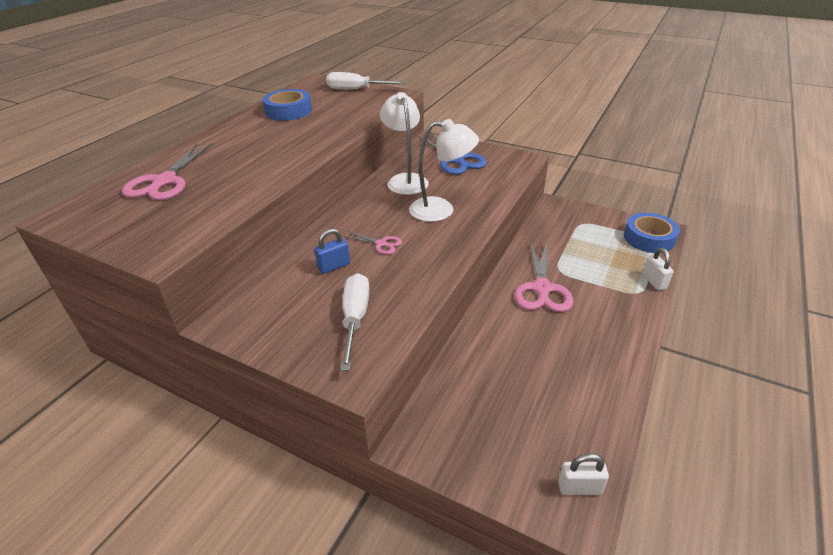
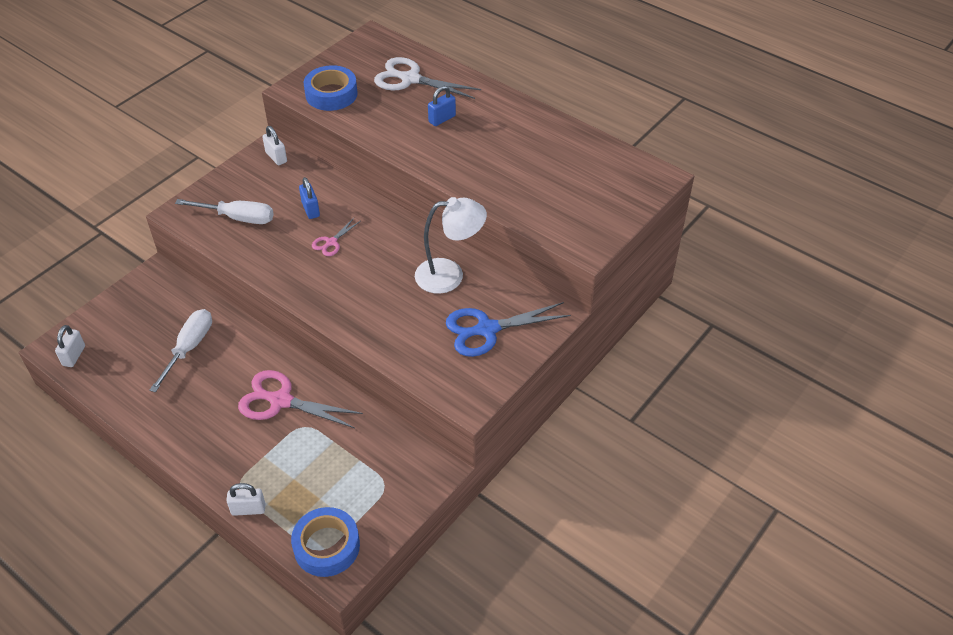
camera: 100 degrees right, 10 degrees up
pink scissors [122,143,212,200] -> white scissors [374,57,481,99]
blue tape [263,89,312,121] -> blue tape moved to [304,65,358,111]
white screwdriver [326,72,405,90] -> white screwdriver moved to [149,309,212,393]
white lamp [409,119,479,222] -> none
none -> white padlock [262,126,287,165]
none -> blue padlock [428,86,456,126]

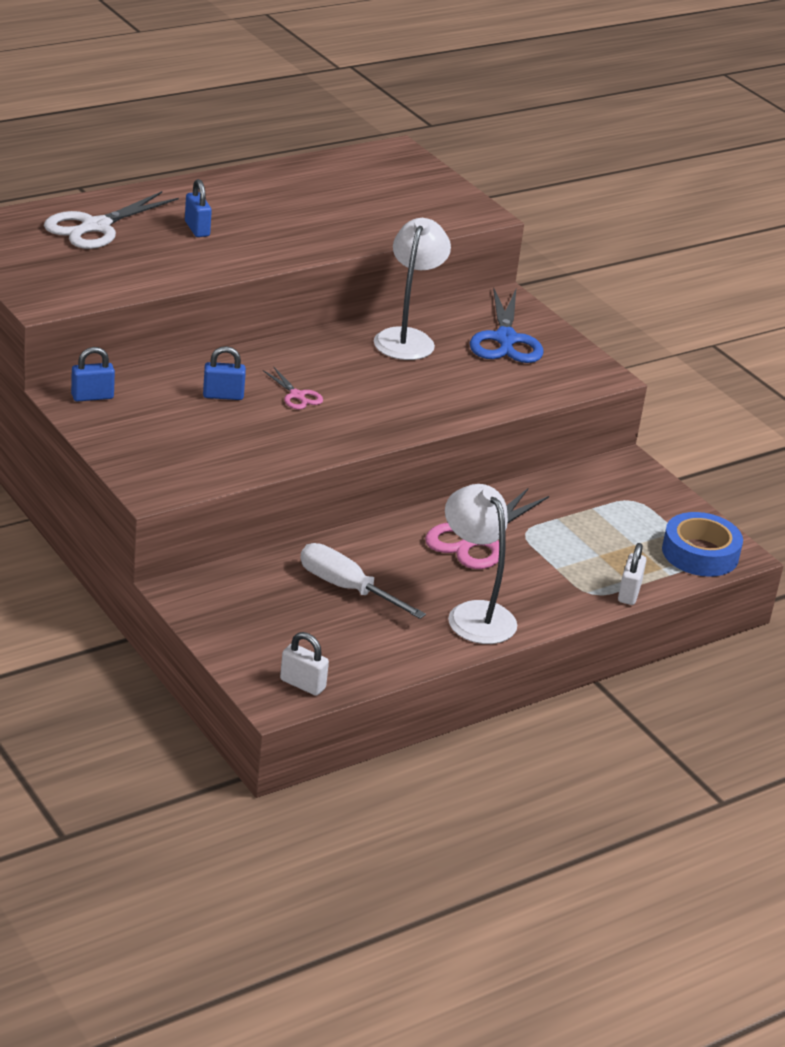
camera: 75 degrees left, 15 degrees down
white screwdriver [175,199,274,224] -> none
white padlock [262,126,287,165] -> blue padlock [71,347,115,402]
blue tape [304,65,358,111] -> none
none -> white lamp [445,484,517,644]

